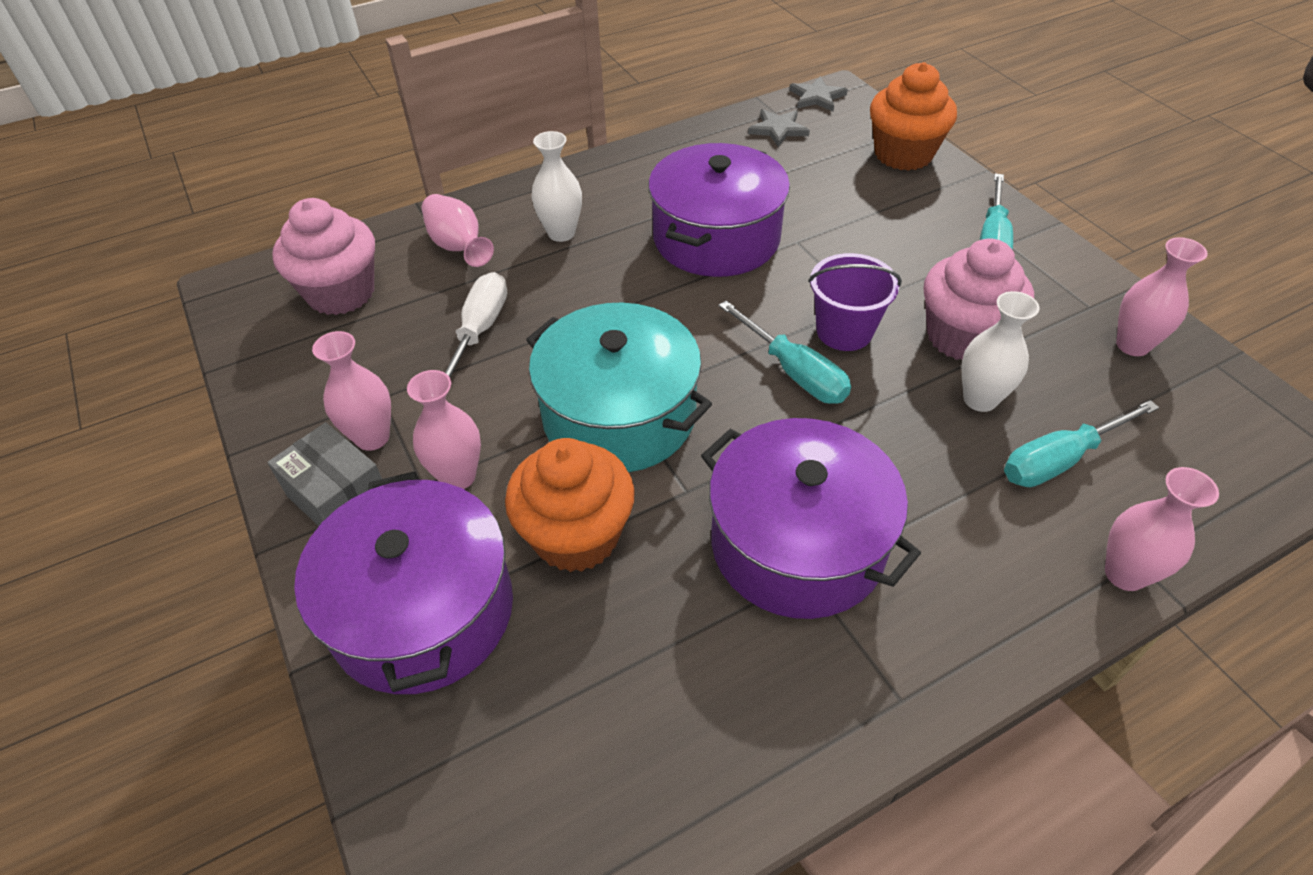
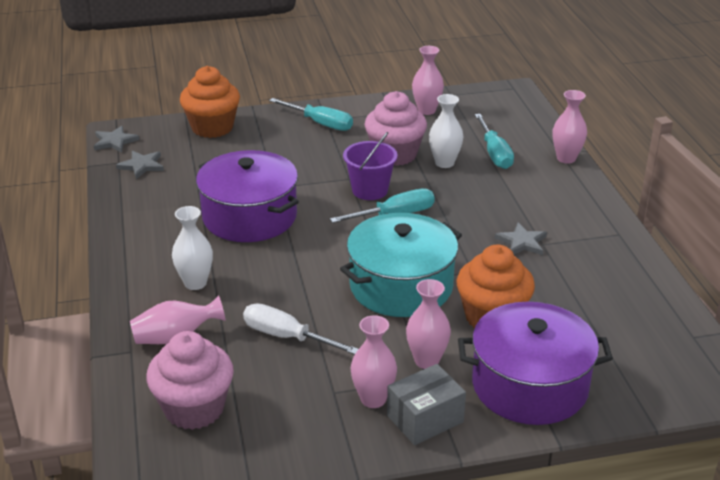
camera: 75 degrees left, 15 degrees down
purple pot [701,418,921,619] -> grey star [495,222,547,255]

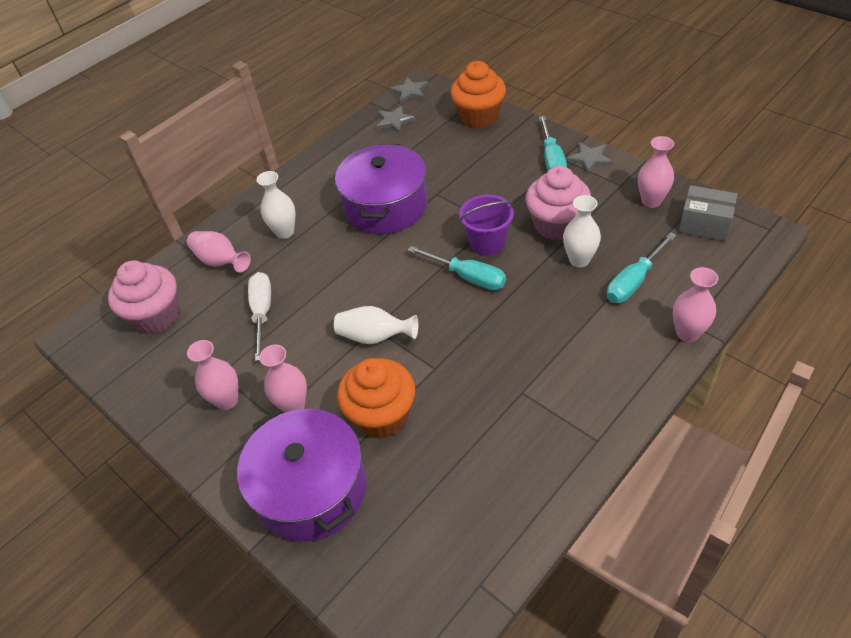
camera: 60 degrees right, 15 degrees up
turquoise pot [340,213,462,317] -> white vase [334,306,418,344]
grey box [387,364,466,445] -> grey box moved to [678,185,738,241]
grey star [495,222,547,255] -> grey star moved to [567,142,612,174]

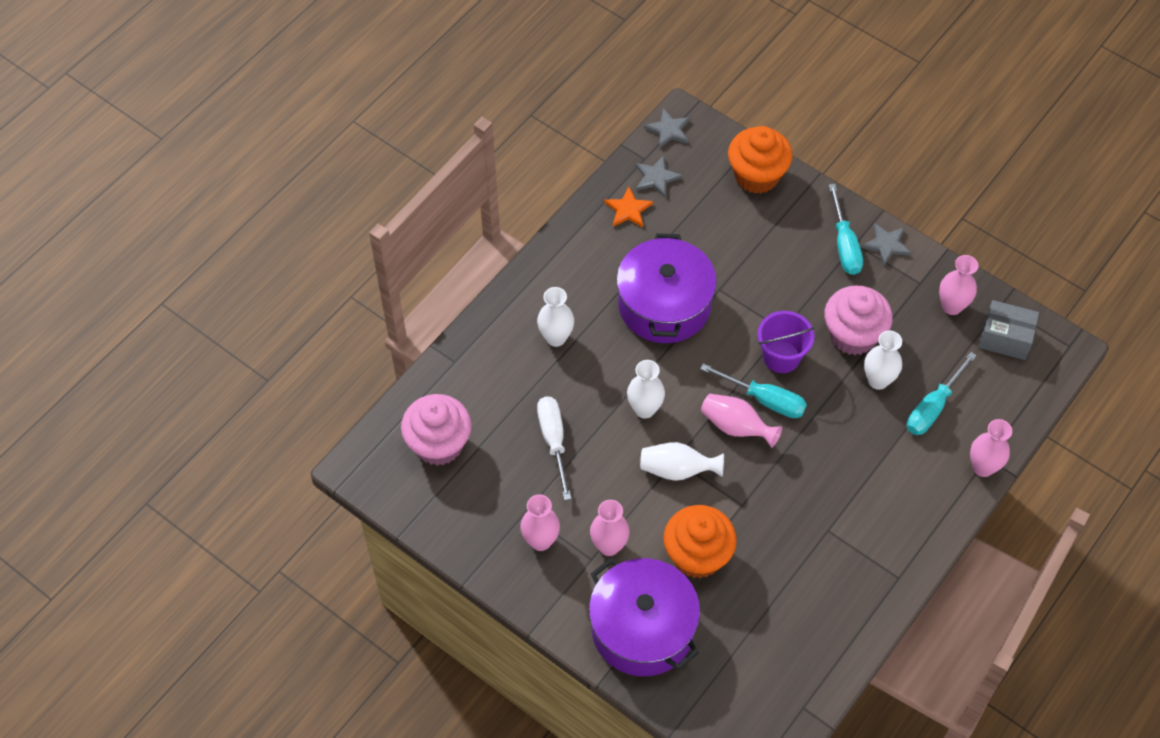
camera: 10 degrees left, 10 degrees up
pink vase [187,231,251,272] -> pink vase moved to [701,394,782,448]
none -> orange star [604,187,653,227]
none -> white vase [627,360,665,419]

